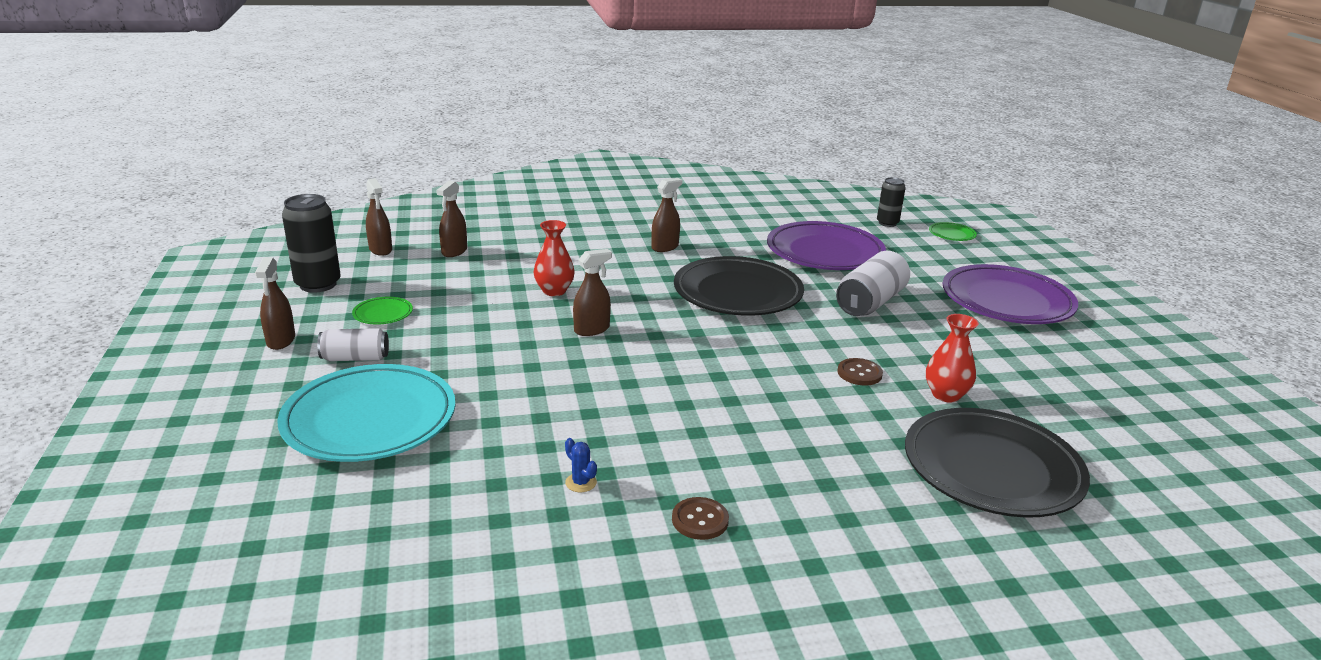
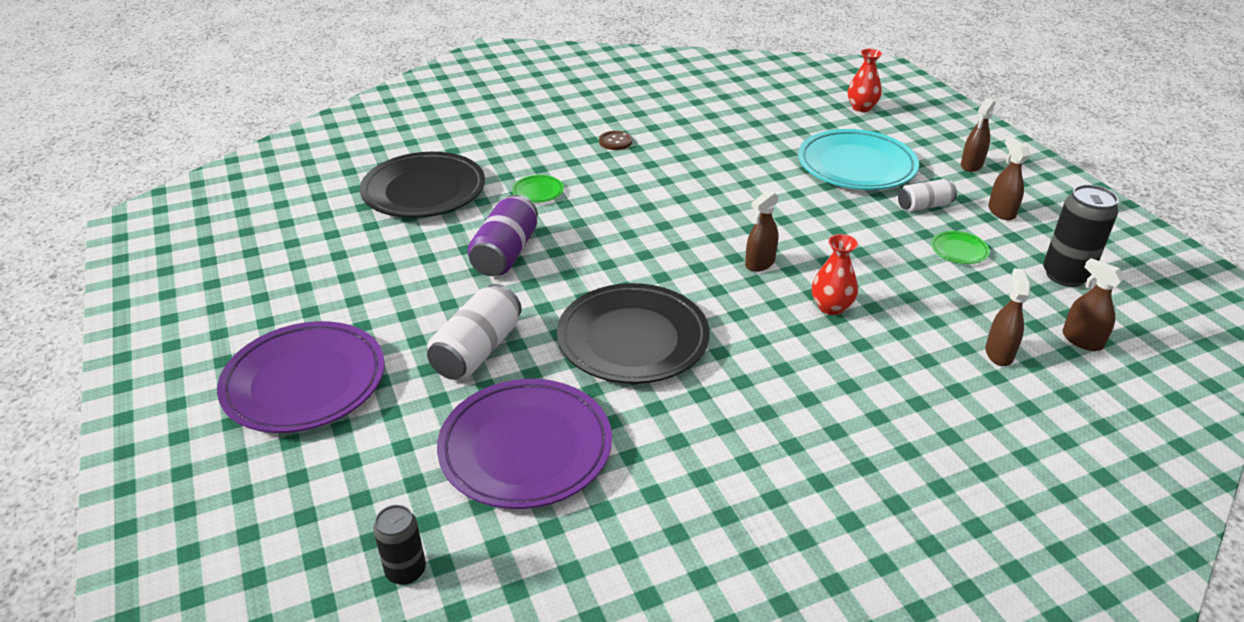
camera: 170 degrees right, 10 degrees up
blue cactus [565,438,597,492] -> none
brown spray bottle [652,178,682,252] -> brown spray bottle moved to [961,98,995,172]
brown button [837,358,883,386] -> purple can [467,195,538,276]
red vase [926,314,979,403] -> red vase moved to [848,49,882,112]
green plate [929,222,977,241] -> green plate moved to [512,175,564,203]

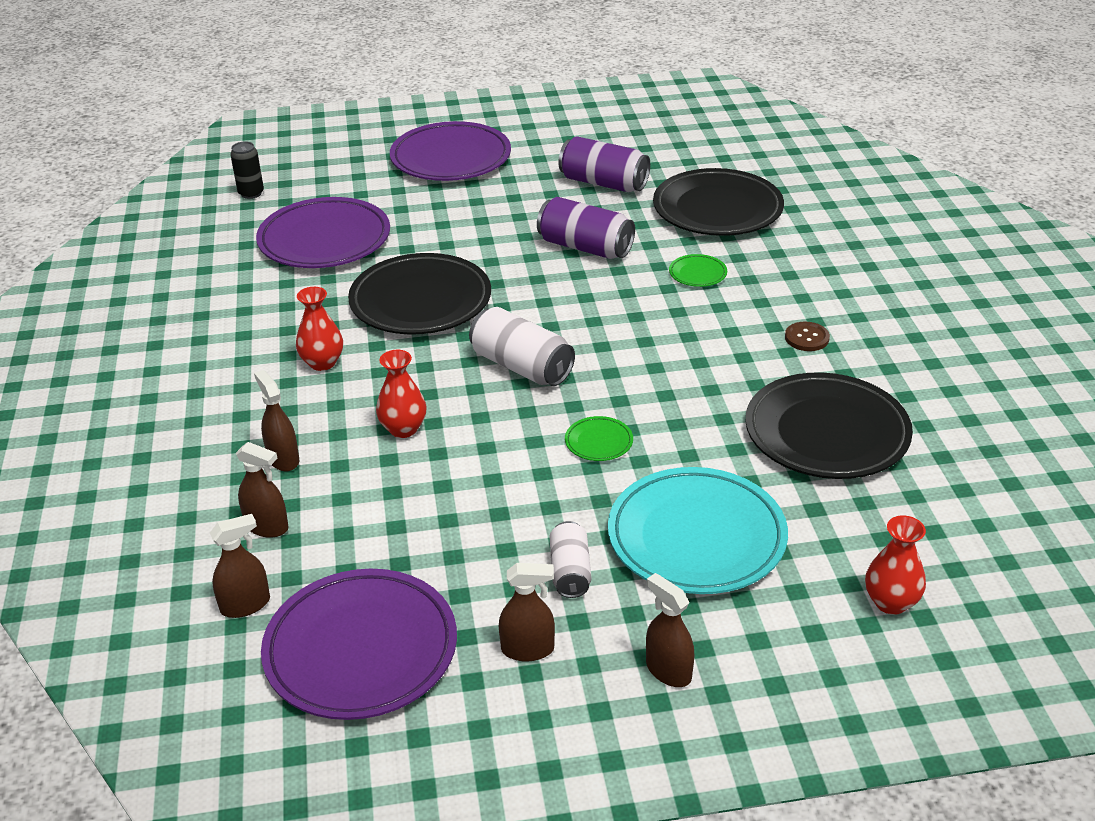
camera: 105 degrees right, 0 degrees up
white can [427,284,522,380] -> white can moved to [469,307,575,386]
brown spray bottle [745,190,779,272] -> brown spray bottle moved to [254,370,299,471]
green plate [931,231,990,264] -> green plate moved to [565,416,633,461]
black can [1043,184,1118,287] -> purple plate [261,569,457,720]
none -> red vase [296,287,343,371]
none -> purple can [558,136,650,192]
none -> black plate [745,372,913,479]

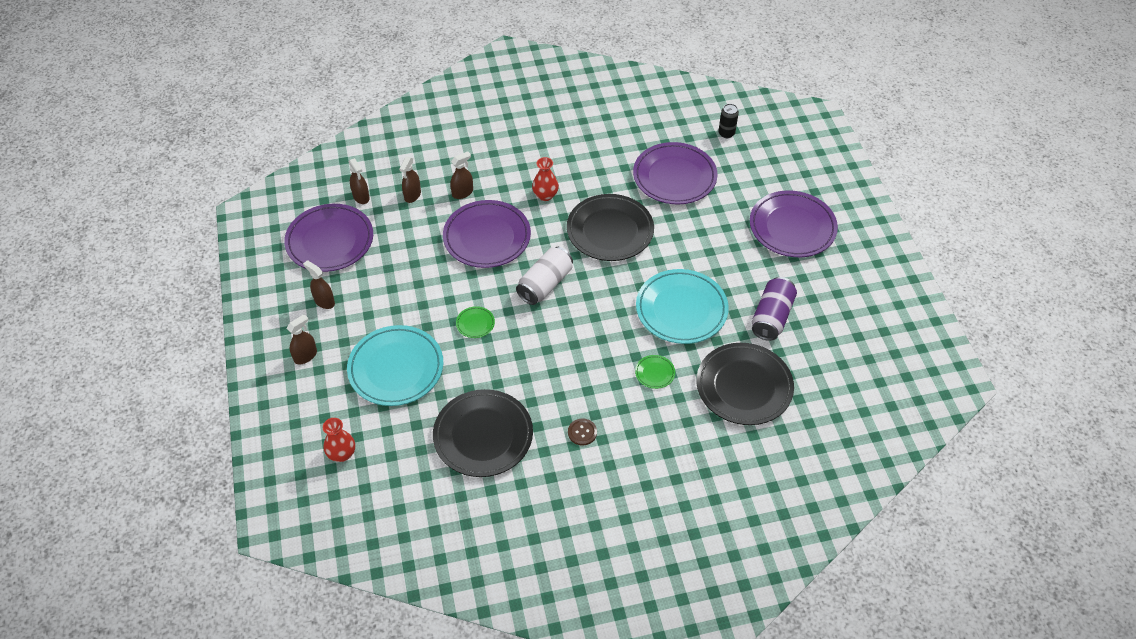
camera: 85 degrees right, 15 degrees up
red vase [376,350,427,438] -> purple plate [443,200,531,268]
brown spray bottle [499,563,555,661] -> brown spray bottle turned 135 degrees clockwise [303,260,335,309]
purple can [537,197,635,259] -> turquoise plate [636,269,729,344]
white can [550,521,591,598] -> none

